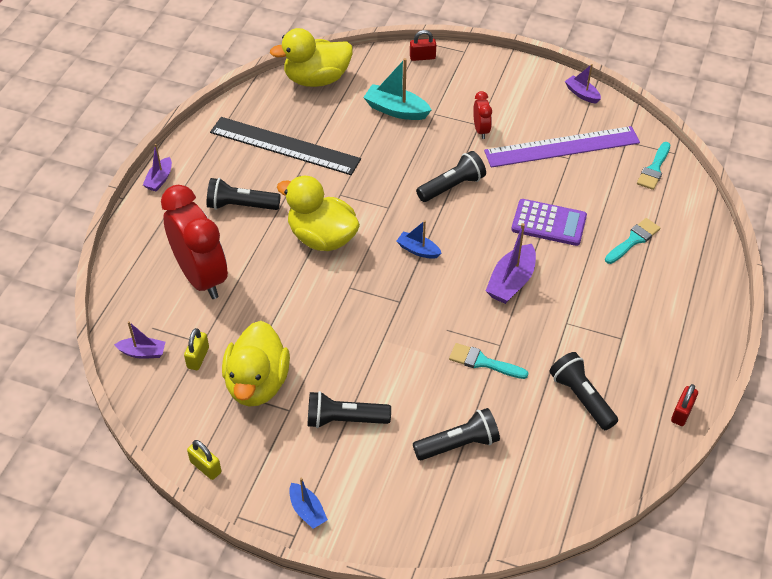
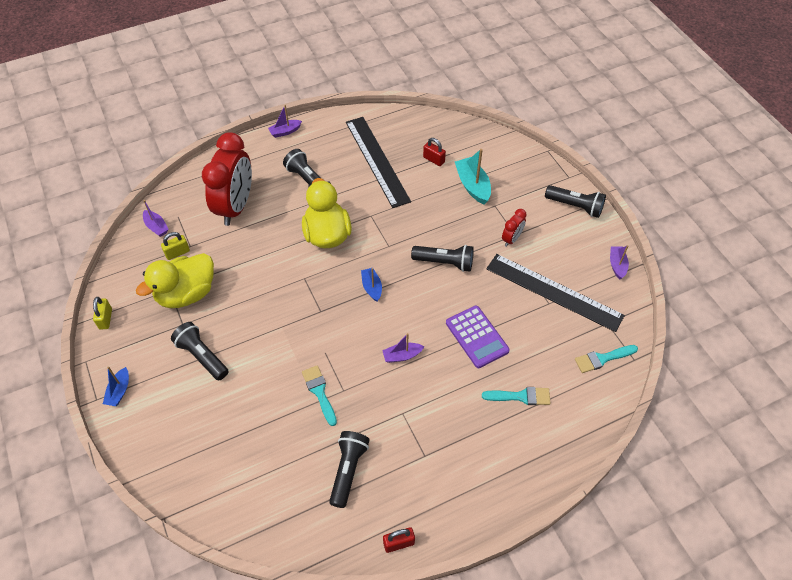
camera: 45 degrees right, 5 degrees up
yellow duck [270,28,353,87] -> none
red padlock [410,30,436,61] -> red padlock moved to [423,138,446,166]
black flashlight [413,408,500,461] -> black flashlight moved to [545,185,606,218]
purple ruler [484,126,640,168] -> black ruler [487,254,625,332]
purple boat [486,223,536,304] -> purple boat [382,333,424,363], size x0.61

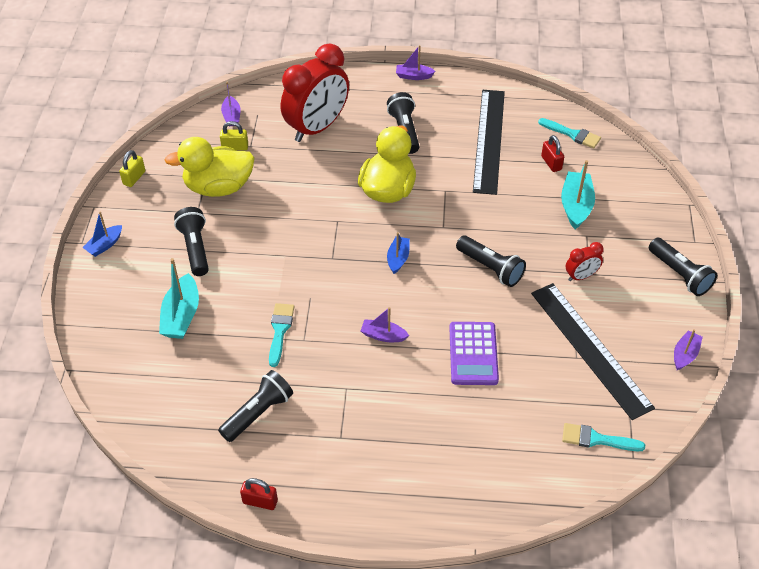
camera: 30 degrees right, 5 degrees down
turquoise brush [482,387,551,405] -> turquoise brush moved to [538,118,601,149]
none -> turquoise boat [159,258,199,339]

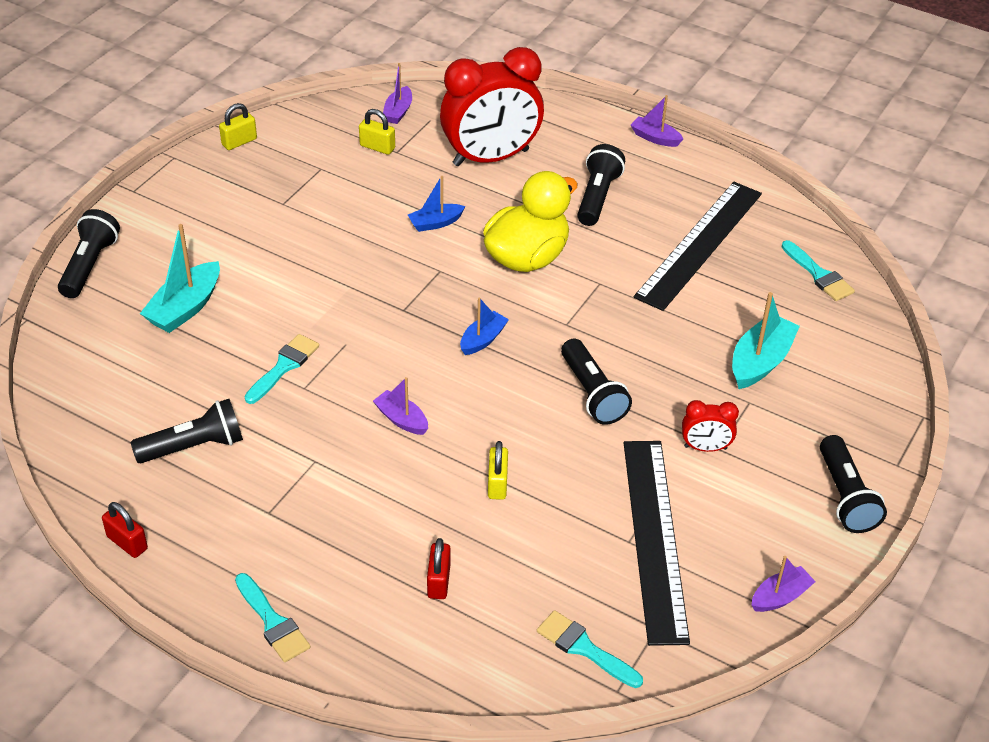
camera: 25 degrees right, 5 degrees down
blue boat [82,211,122,257] -> blue boat moved to [408,176,465,232]
yellow duck [165,137,255,197] -> none
black flashlight [174,207,209,276] -> black flashlight moved to [58,209,120,298]
purple calculator [449,322,499,385] -> yellow padlock [488,441,508,500]
red padlock [541,135,564,172] -> red padlock moved to [427,538,451,599]
none -> turquoise brush [235,573,310,662]

